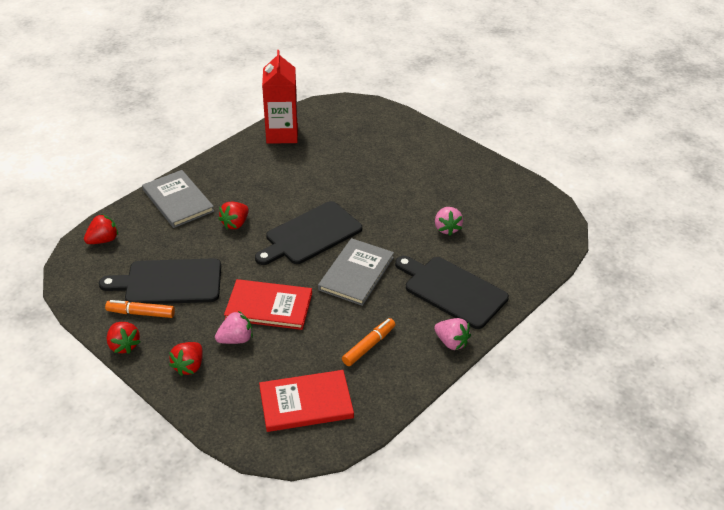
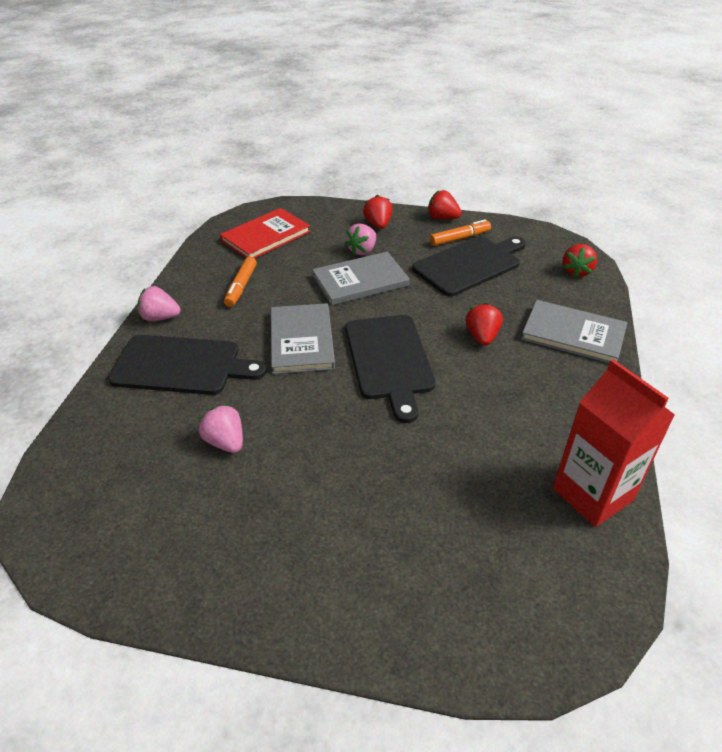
camera: 150 degrees right, 0 degrees up
red book [224,279,312,330] -> grey book [312,252,410,305]
black cutting board [255,201,362,265] -> black cutting board turned 150 degrees clockwise [345,315,436,423]

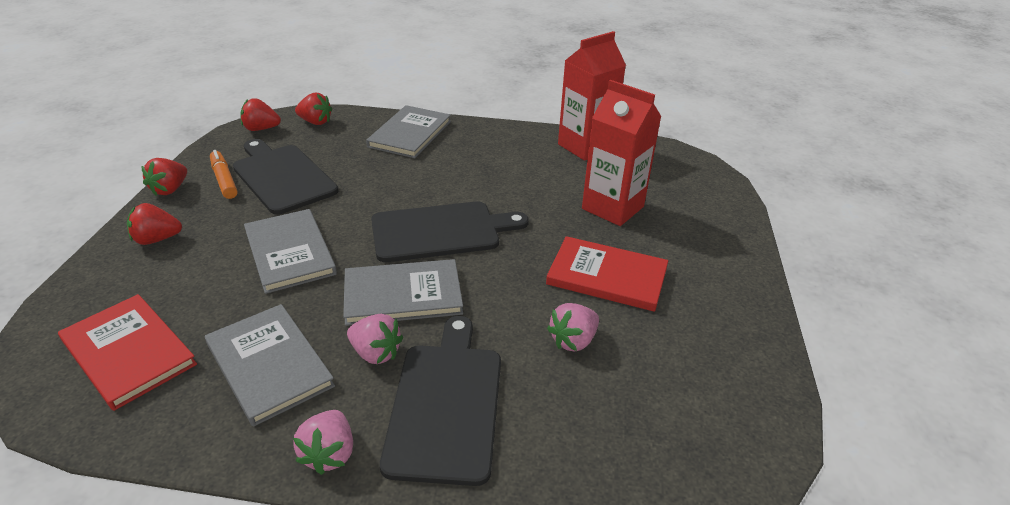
camera: 95 degrees left, 5 degrees down
orange marker [224,257,257,307] -> grey book [205,304,335,427]
pink strawberry [345,223,376,256] -> pink strawberry moved to [347,314,403,364]
red strawberry [465,303,503,346] -> red strawberry moved to [240,98,281,131]
none -> red book [546,236,668,312]
none -> red carton [582,80,662,226]

